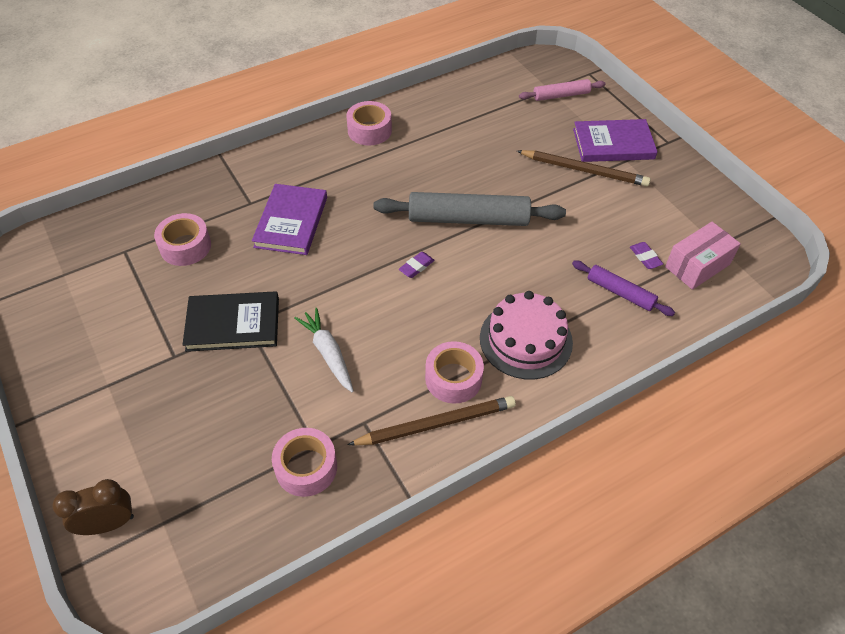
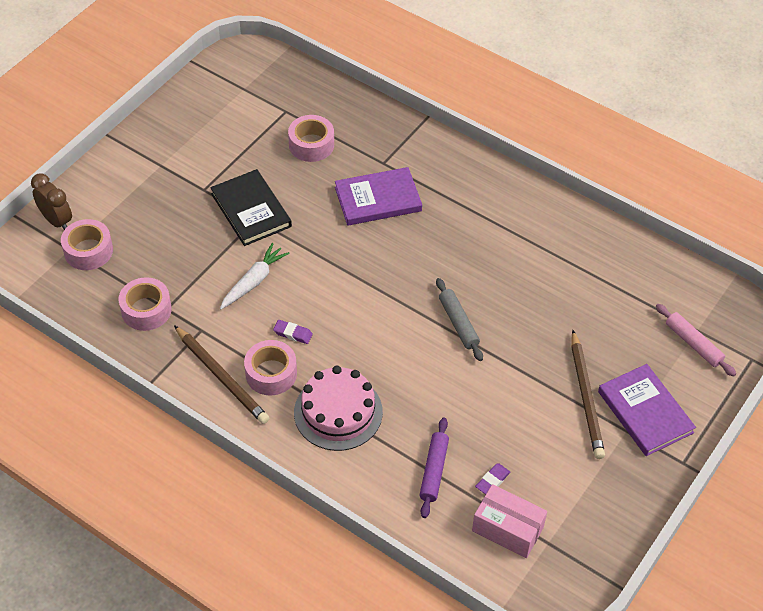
camera: 65 degrees right, 0 degrees up
pink tape [346,101,392,146] -> pink tape moved to [61,219,113,270]
grey rolling pin [374,192,566,226] -> grey rolling pin [436,278,483,361], size x0.55
purple eraser [399,252,435,278] -> purple eraser moved to [273,320,313,344]

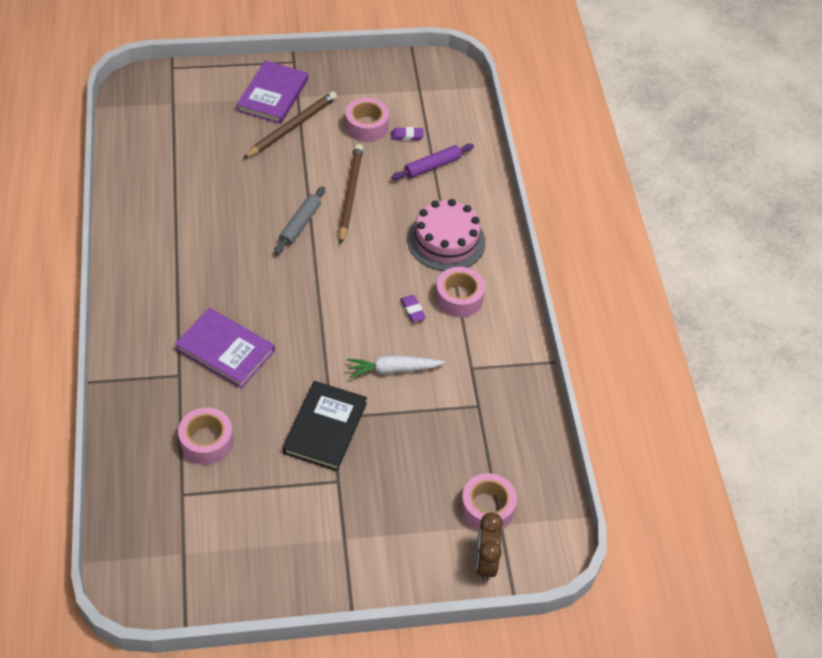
camera: 135 degrees left, 0 degrees up
pink tape [119,277,172,331] -> pink tape moved to [345,98,389,142]
brown pencil [174,325,269,424] -> brown pencil moved to [339,144,363,245]
pink box [472,484,547,558] -> none
pink rolling pin [656,304,736,377] -> none

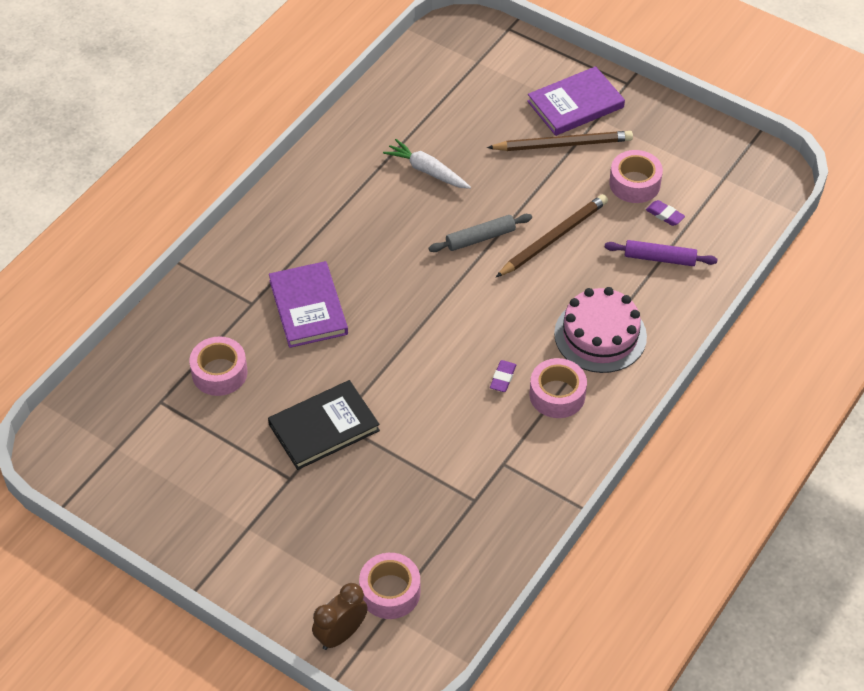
camera: 45 degrees right, 0 degrees up
white carrot [347,355,445,378] -> white carrot moved to [383,139,471,189]

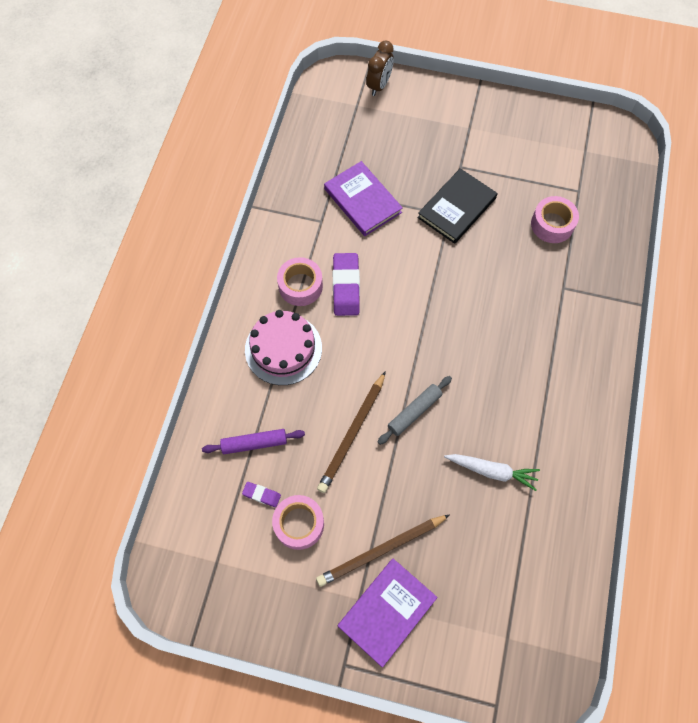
camera: 160 degrees right, 15 degrees up
purple book [269,261,348,348] -> purple book moved to [324,161,403,236]
pink tape [359,553,420,619] -> none
purple eraser [490,360,516,392] -> purple eraser [333,253,360,316], size x1.95

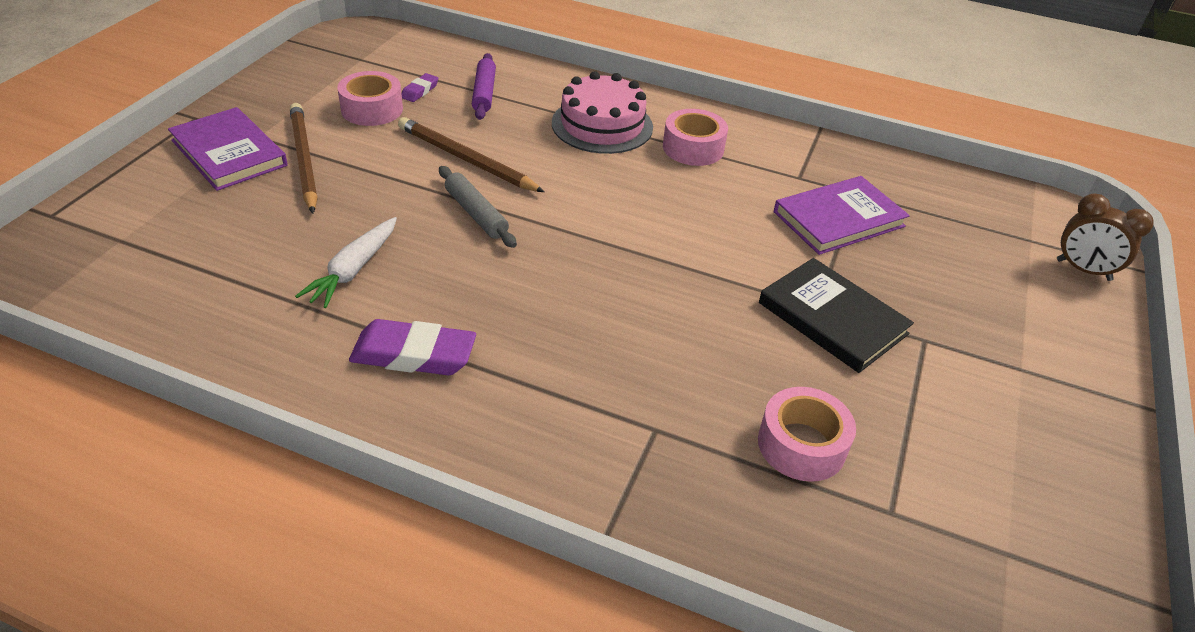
camera: 95 degrees right, 25 degrees down
purple eraser [333,253,360,316] -> purple eraser moved to [349,319,476,375]

